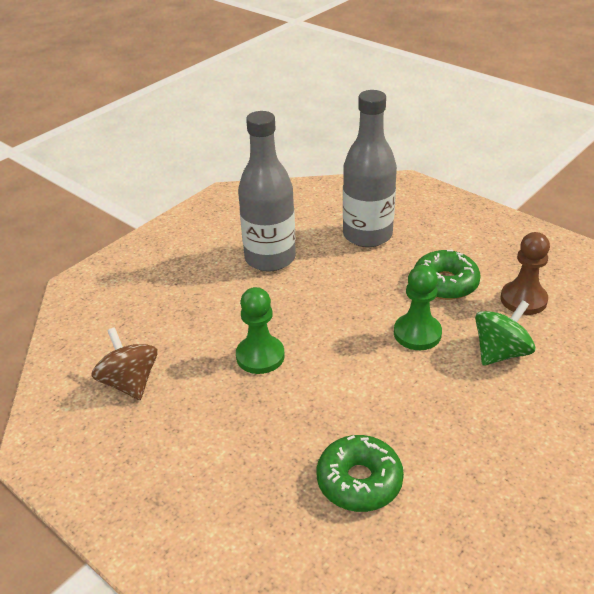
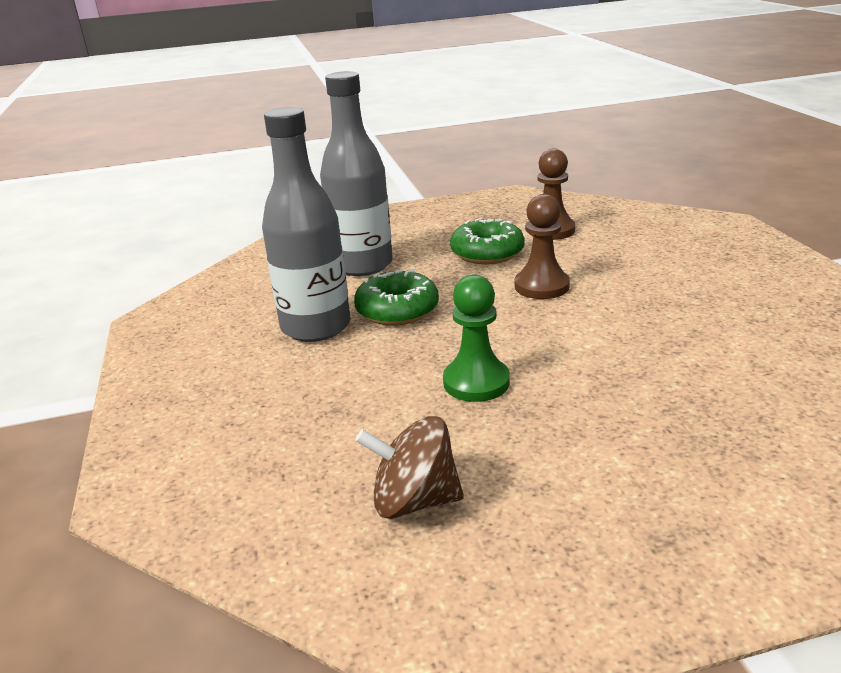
camera: 55 degrees left, 10 degrees down
green donut [317,435,404,512] -> green donut moved to [354,270,439,326]
green pawn [394,265,442,350] -> brown pawn [515,194,570,299]
green spinning top [475,300,536,366] -> none

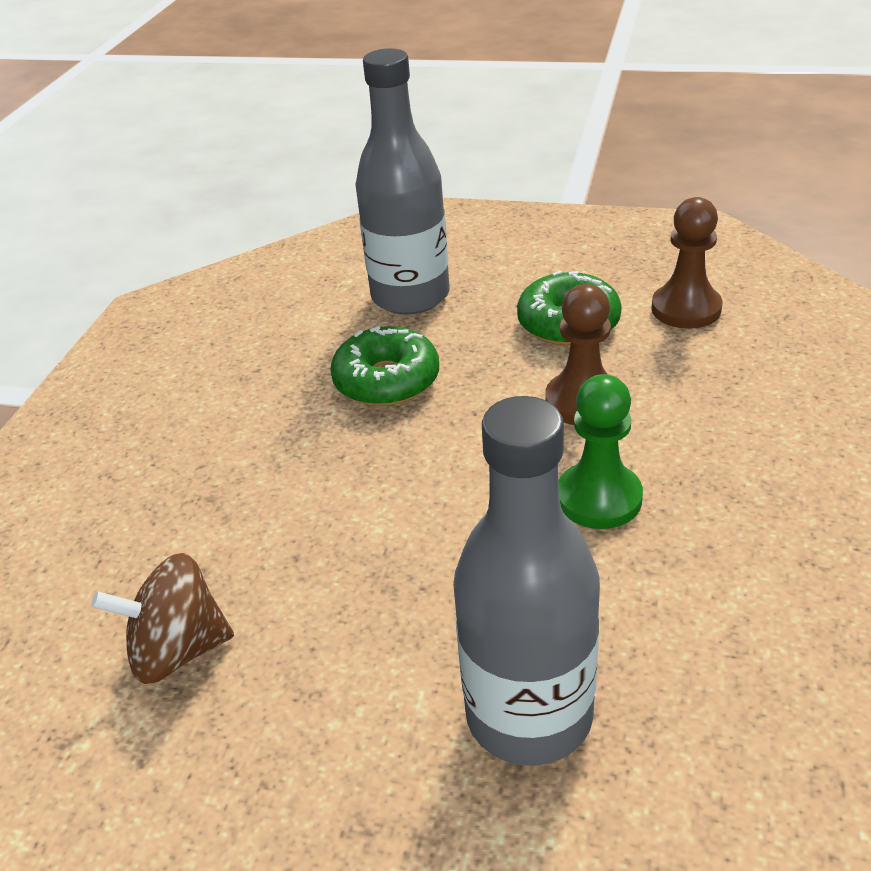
camera: 30 degrees right, 10 degrees up
grey bottle [262,107,351,342] -> grey bottle moved to [453,396,600,766]
brown spinning top [355,416,464,519] -> brown spinning top turned 45 degrees counterclockwise [91,553,234,684]
green pawn [443,275,510,402] -> green pawn moved to [558,374,643,529]

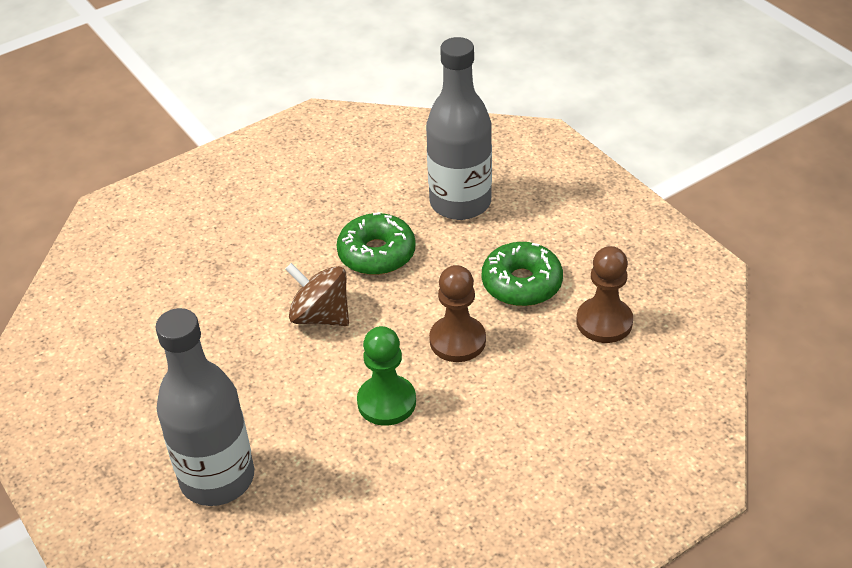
camera: 40 degrees right, 5 degrees up
brown spinning top [91,553,234,684] -> brown spinning top moved to [285,263,349,326]

